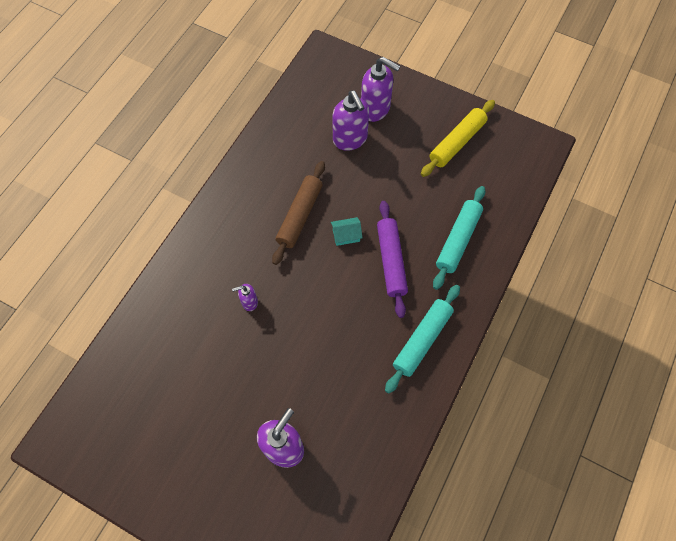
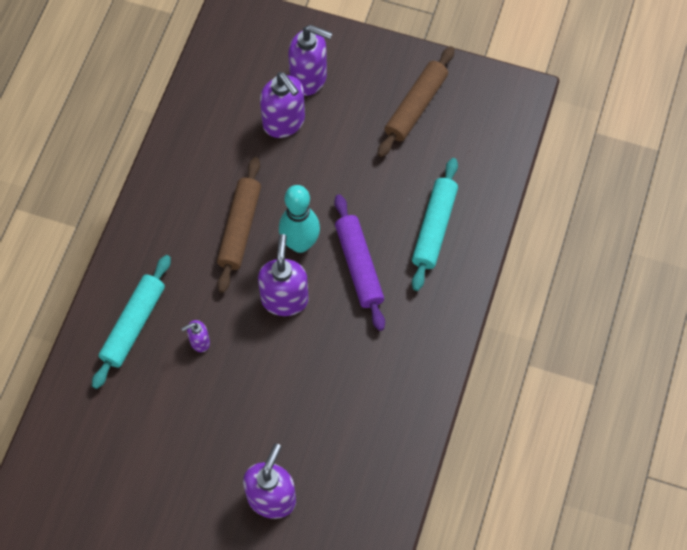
camera: 10 degrees left, 0 degrees up
turquoise house [331,217,362,246] -> turquoise bowling pin [279,185,320,253]
turquoise rolling pin [385,285,460,393] -> turquoise rolling pin moved to [92,255,171,389]
yellow rolling pin [421,100,495,177] -> brown rolling pin [377,46,455,157]
none -> purple soap dispenser [258,234,309,316]

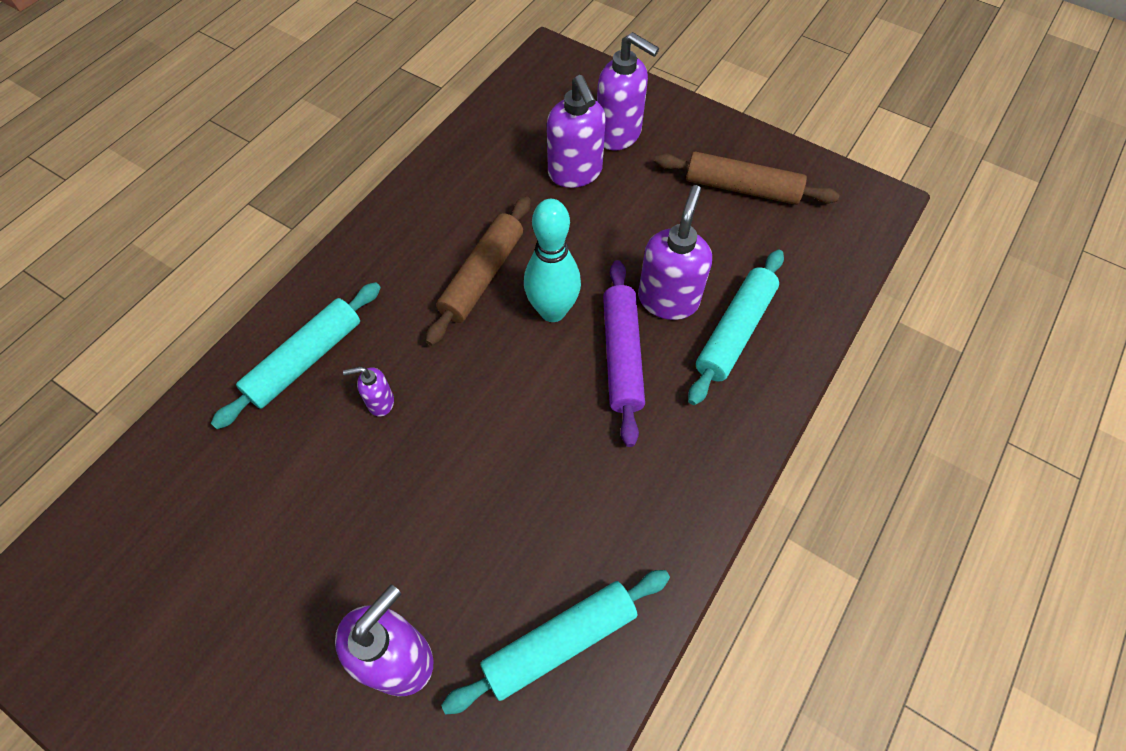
camera: 15 degrees right, 5 degrees down
purple soap dispenser [258,234,309,316] -> purple soap dispenser moved to [638,185,712,320]
brown rolling pin [377,46,455,157] -> brown rolling pin turned 60 degrees clockwise [655,151,840,205]
none -> turquoise rolling pin [441,570,670,714]

